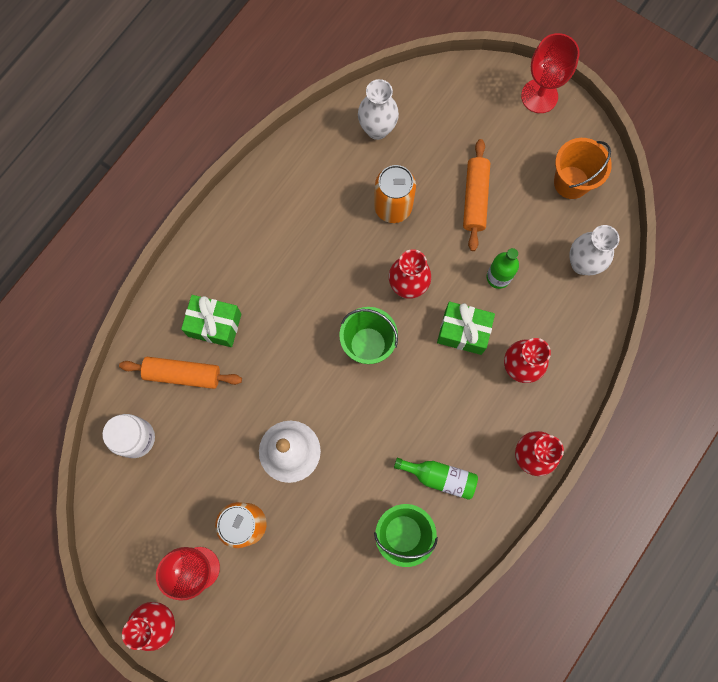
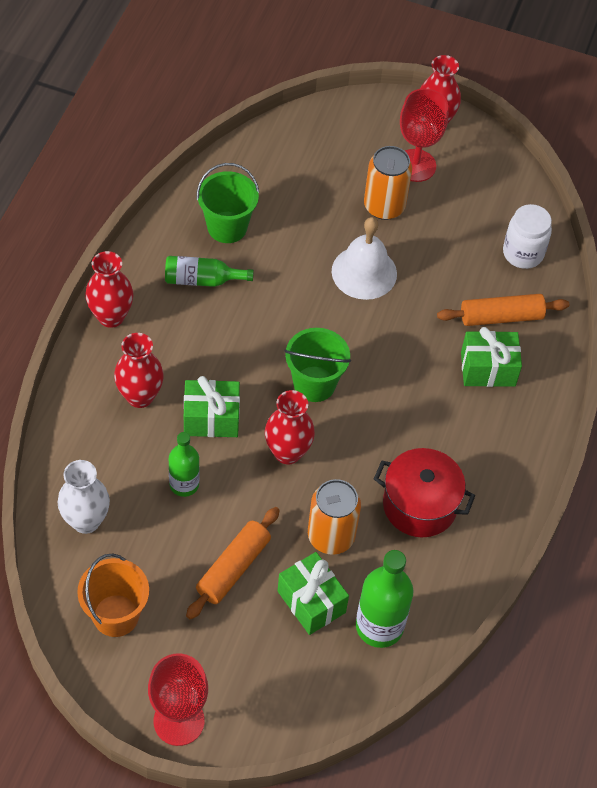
camera: 160 degrees right, 20 degrees down
white vase [358,79,399,140] -> green bottle [356,550,414,648]
orange rolling pin [463,139,490,251] -> orange rolling pin turned 45 degrees clockwise [186,507,280,619]
none -> green gift [277,552,349,635]
none -> red pot [374,448,475,537]

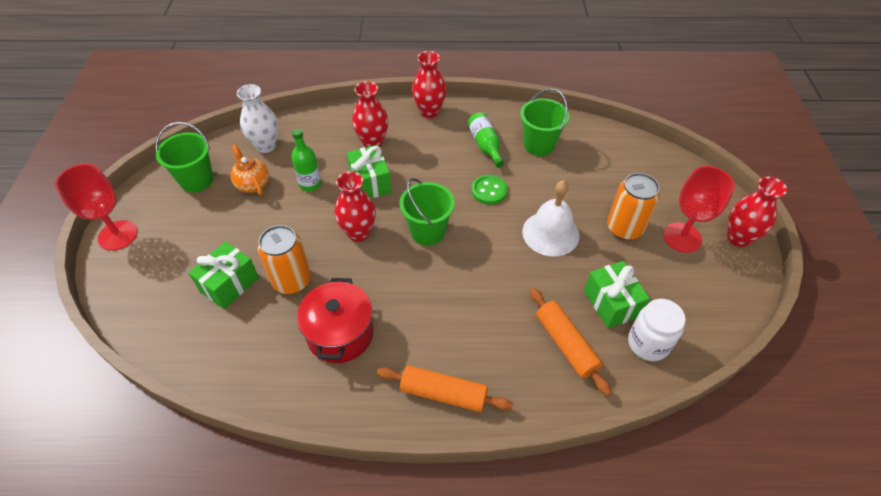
camera: 75 degrees right, 5 degrees down
orange bucket [77,554,149,637] -> green bucket [155,122,214,192]
orange rolling pin [186,507,280,619] -> orange rolling pin moved to [377,365,513,412]
green bottle [356,550,414,648] -> none
green gift [461,327,522,387] -> green gift moved to [584,261,650,328]
none -> orange teapot [231,144,269,195]
none -> green button [471,175,507,205]

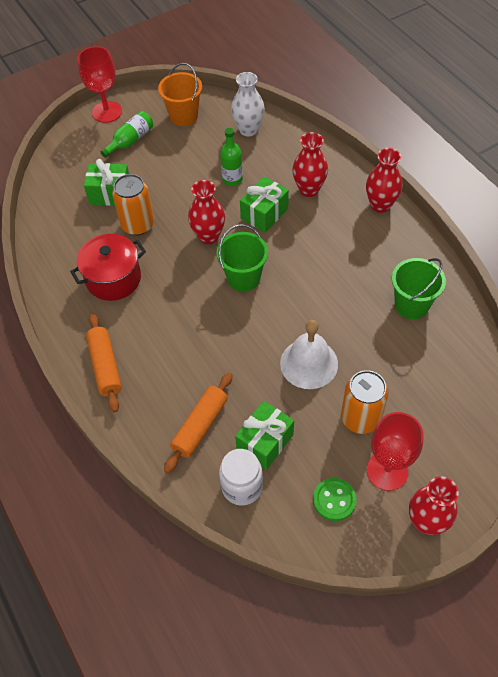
camera: 60 degrees right, 5 degrees up
green bucket [155,122,214,192] -> orange bucket [158,63,202,126]
orange teapot [231,144,269,195] -> none
green bottle [468,112,504,168] -> green bottle moved to [100,111,153,158]
green button [471,175,507,205] -> green button moved to [313,478,357,521]

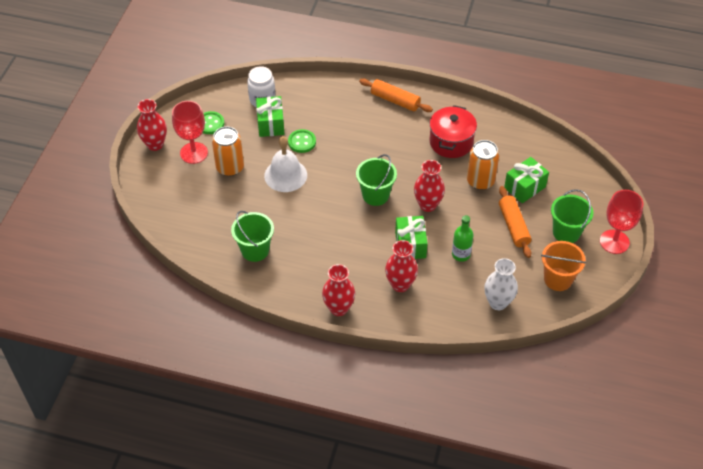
camera: 135 degrees right, 5 degrees down
green bottle [100,111,153,158] -> green bucket [551,189,593,243]
orange rolling pin [164,373,232,473] -> orange rolling pin moved to [499,186,531,258]
none -> green button [288,129,316,153]

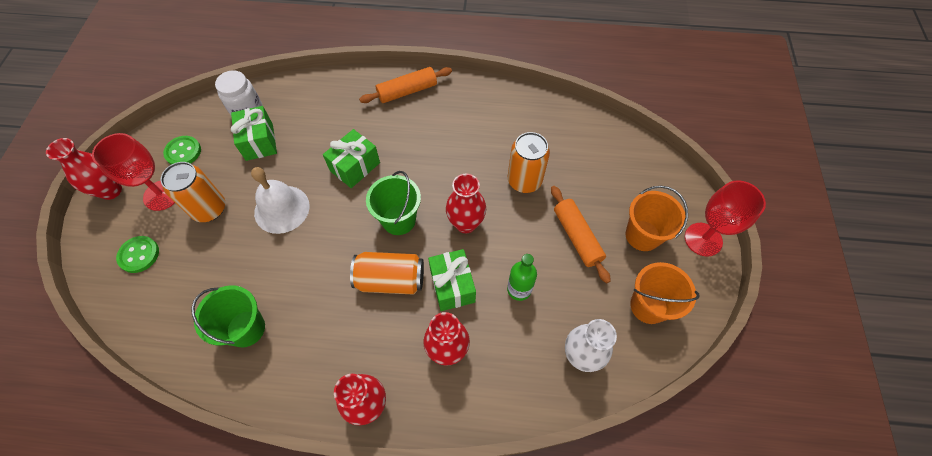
camera: 10 degrees left, 10 degrees up
green button [288,129,316,153] -> green button moved to [116,236,159,273]
orange rolling pin [359,79,433,112] -> orange rolling pin turned 45 degrees counterclockwise [359,67,452,103]
red pot [429,105,477,158] -> none
green gift [504,157,549,203] -> green gift moved to [323,129,380,188]
green bucket [551,189,593,243] -> orange bucket [626,186,688,251]
none -> orange can [350,252,424,295]

